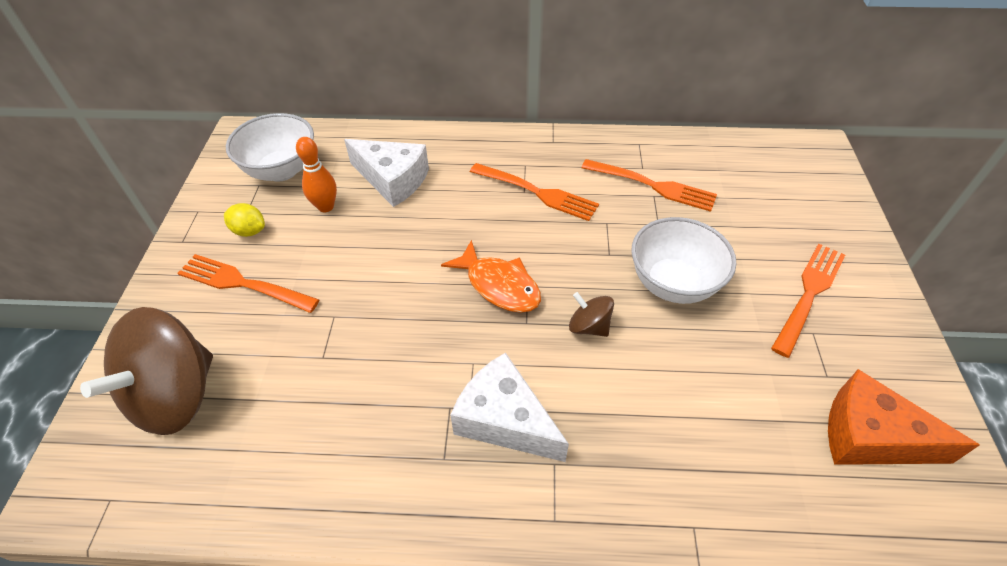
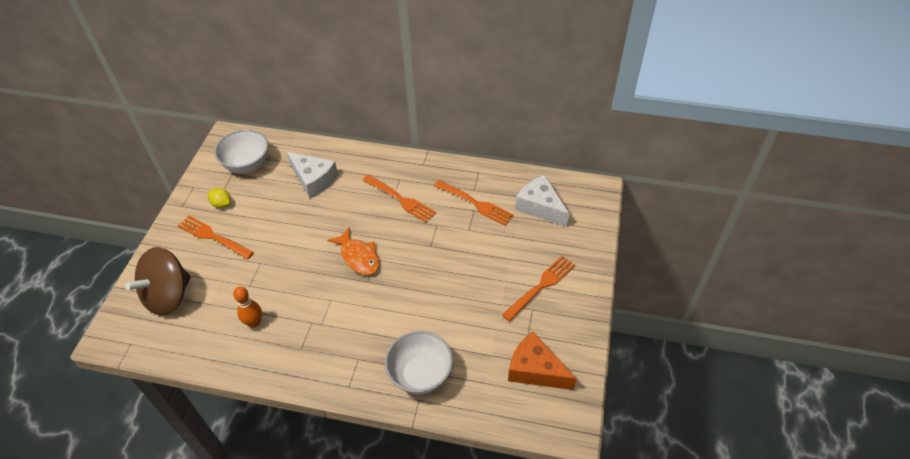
camera: 10 degrees right, 0 degrees up
orange bowling pin [296,137,337,212] -> orange bowling pin moved to [233,286,262,328]
white cheese [450,352,569,462] -> white cheese moved to [515,175,570,227]
brown spinning top [569,292,614,337] -> none
white bowl [631,217,736,304] -> white bowl moved to [385,331,453,395]

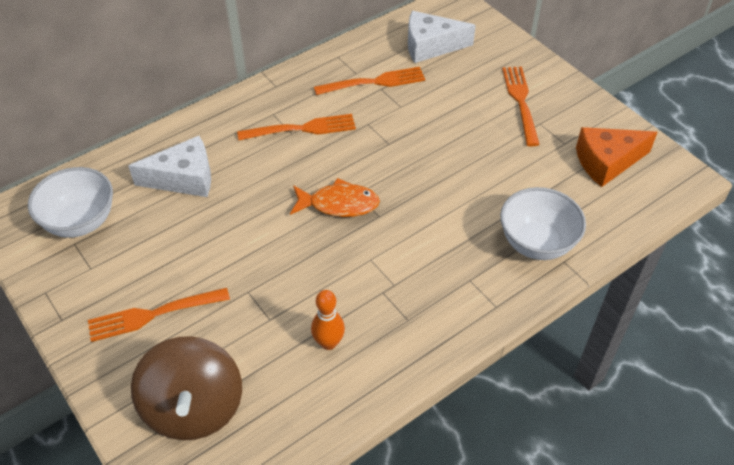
camera: 50 degrees left, 0 degrees up
yellow lemon [208,188,231,208] -> none

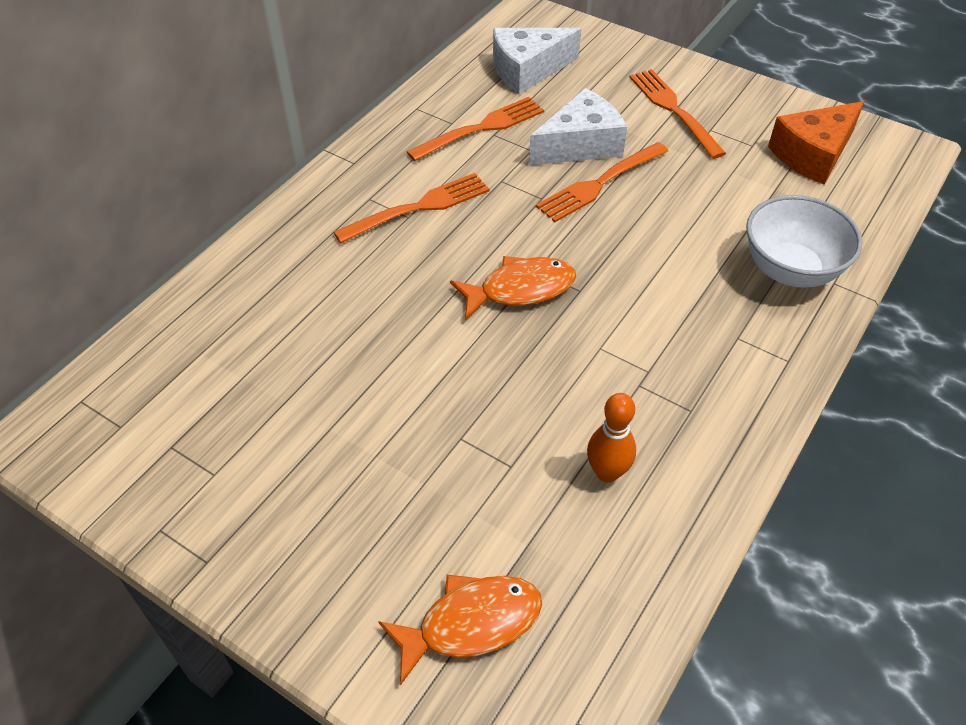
camera: 20 degrees left, 0 degrees up
white bowl [28,167,113,238] -> none
orange fork [88,288,230,342] -> orange fork moved to [536,142,668,222]
white cheese [128,136,211,197] -> white cheese moved to [529,88,627,165]
brown spinning top [131,336,242,440] -> orange fish [378,575,542,685]

